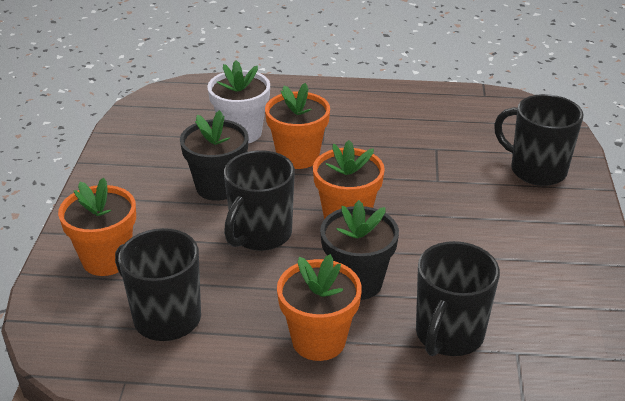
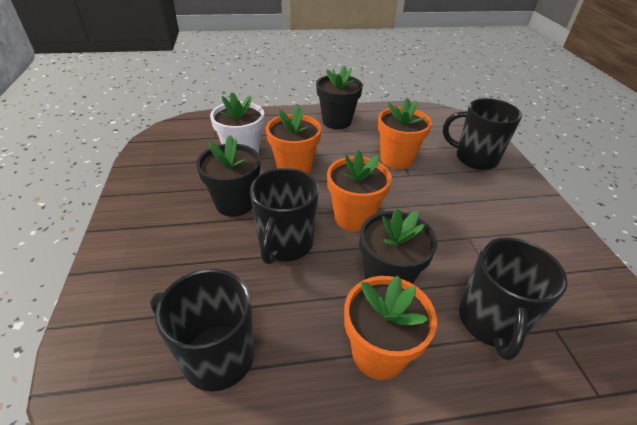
camera: 15 degrees left, 5 degrees up
orange flower pot [58,178,136,276] -> orange flower pot moved to [378,98,432,169]
none -> black flower pot [316,65,363,129]

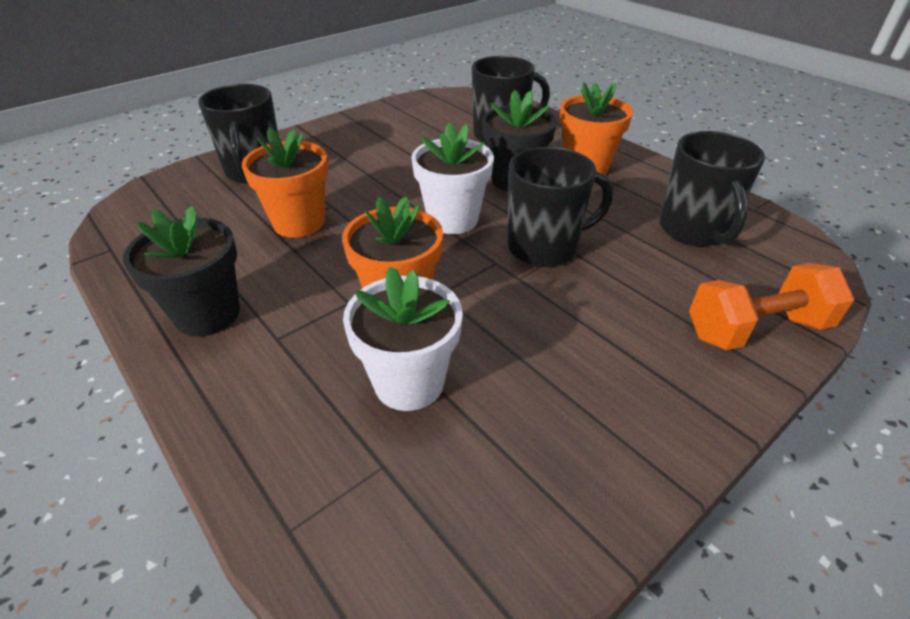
camera: 120 degrees left, 0 degrees up
black flower pot [196,135,260,217] -> none
orange flower pot [327,150,392,231] -> white flower pot [411,123,494,234]
none -> orange dumbbell [689,263,854,350]

